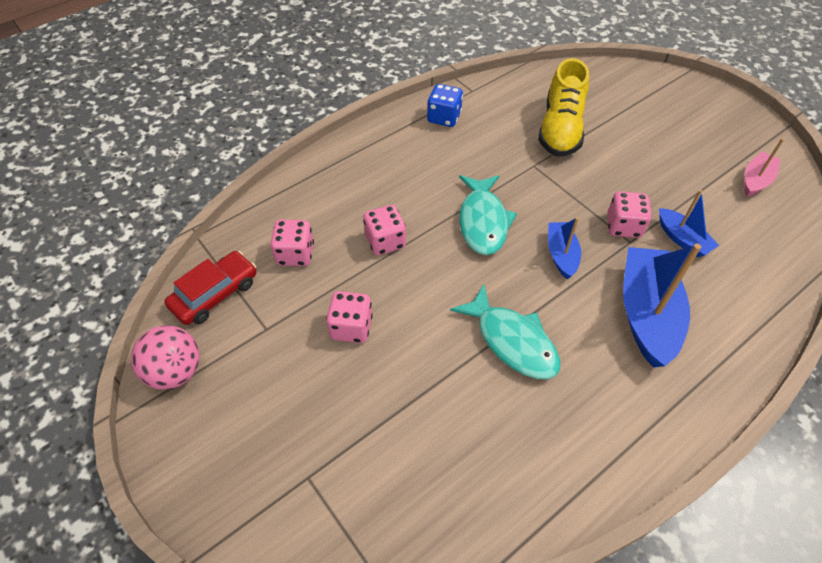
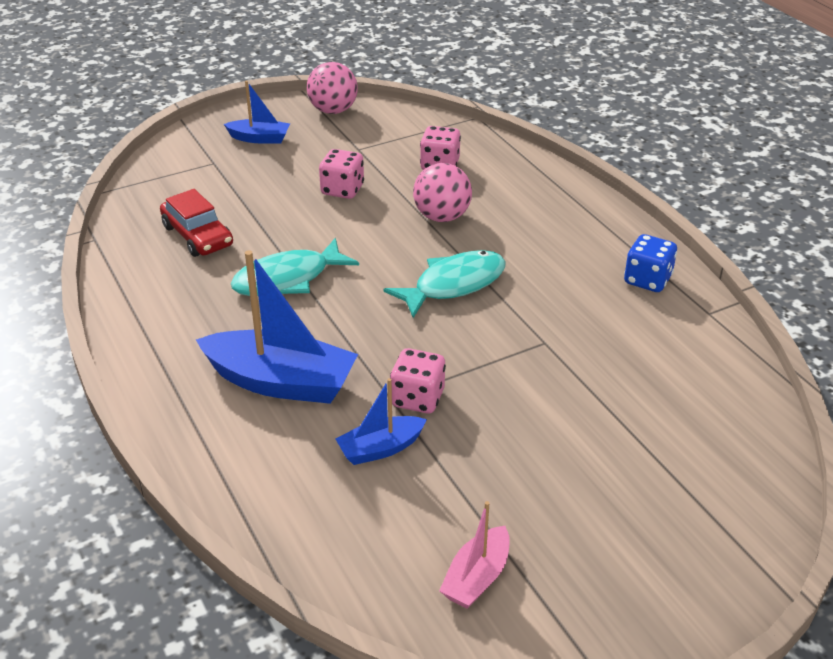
camera: 100 degrees right, 15 degrees down
red car [164,251,257,325] -> red car moved to [160,189,233,257]
pink dice [363,205,406,255] -> pink ball [413,163,472,222]
turquoise fish [459,175,517,255] -> turquoise fish turned 135 degrees clockwise [383,250,506,318]
yellow shoe [538,58,589,157] -> none
blue boat [548,217,581,279] -> blue boat moved to [224,81,290,144]
pink boat [744,138,784,197] -> pink boat turned 75 degrees clockwise [439,501,510,609]

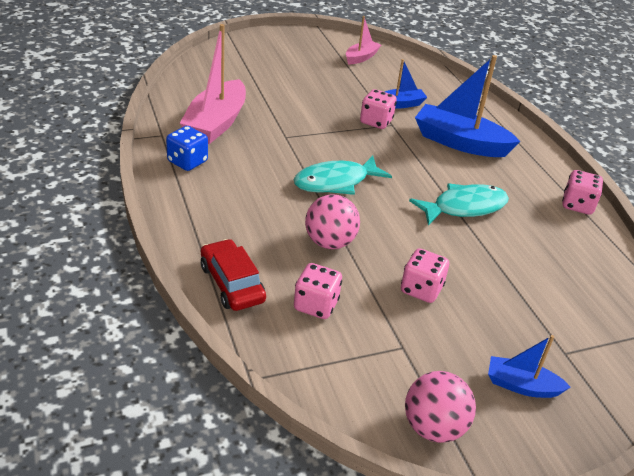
camera: 175 degrees left, 0 degrees up
red car [160,189,233,257] -> red car moved to [201,239,266,311]
none -> pink boat [180,24,246,144]
none -> pink dice [562,170,603,215]

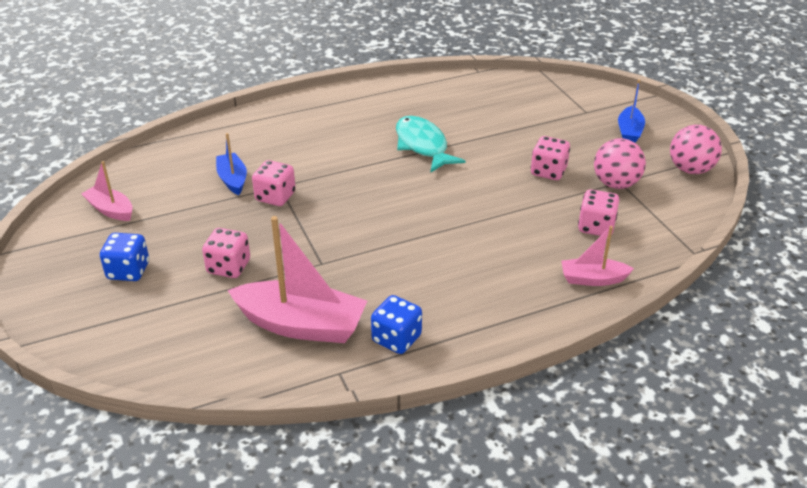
camera: 90 degrees left, 0 degrees up
red car [201,239,266,311] -> pink boat [561,226,634,286]
turquoise fish [294,156,392,195] -> none
pink ball [305,194,360,249] -> pink ball moved to [594,138,646,189]
blue boat [415,55,521,157] -> none
pink dice [562,170,603,215] -> pink dice moved to [202,228,250,278]
none -> blue dice [100,233,149,281]

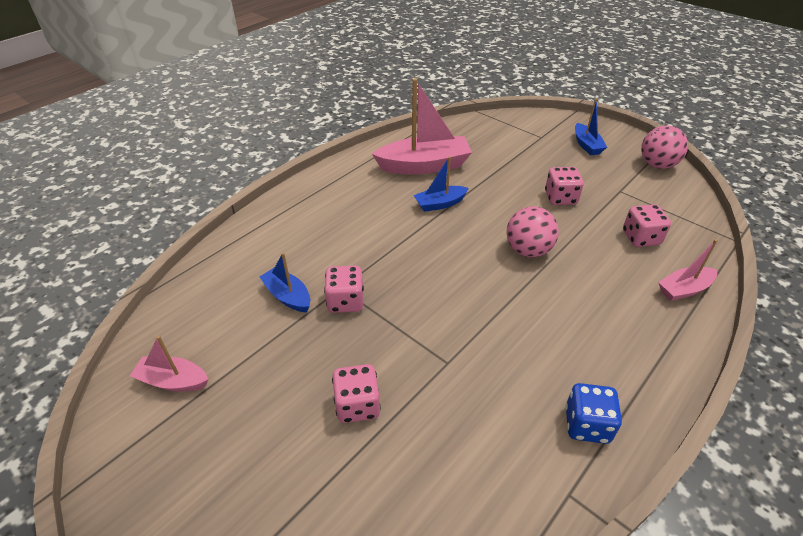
camera: 25 degrees left, 5 degrees up
blue dice [100,233,149,281] -> none
pink boat [228,216,367,343] -> pink boat moved to [372,78,472,175]
turquoise fish [396,116,466,173] -> blue boat [414,156,469,212]
pink ball [594,138,646,189] -> pink ball moved to [506,206,559,257]

